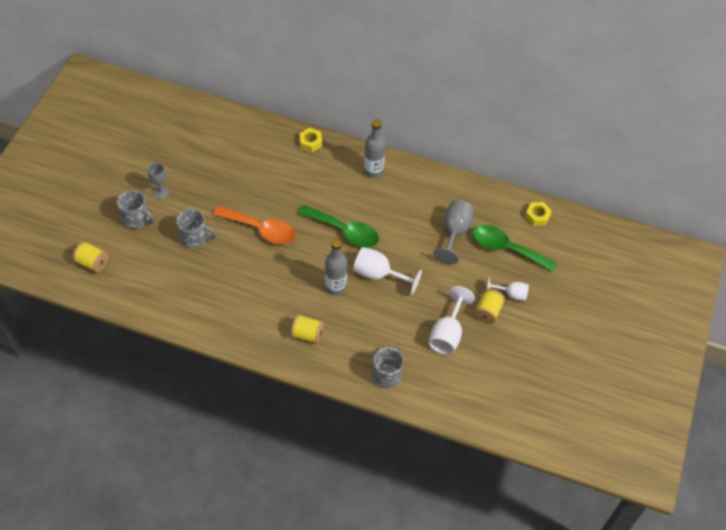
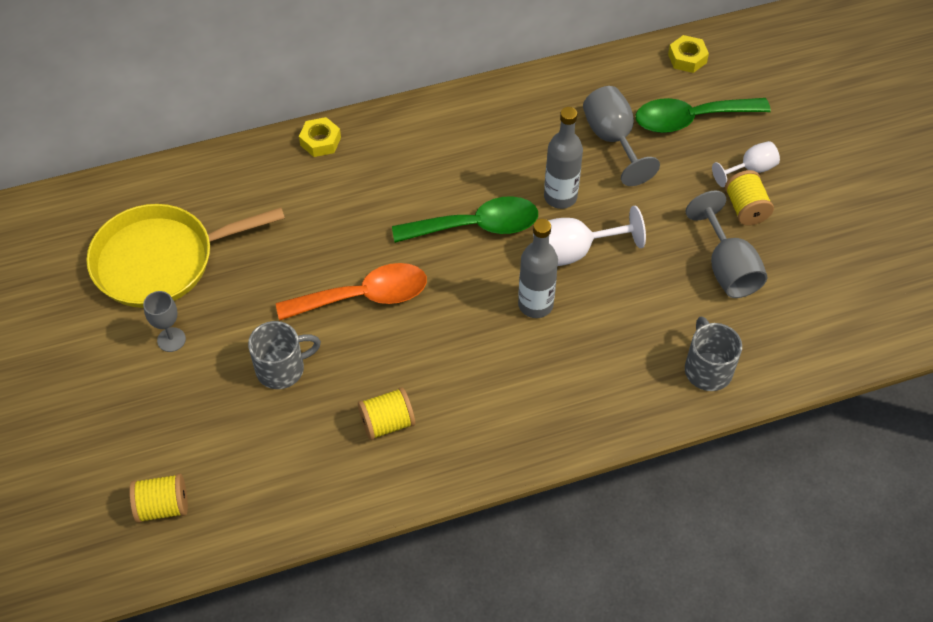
camera: 35 degrees left, 0 degrees up
grey mug [117,190,155,229] -> none
yellow spool [291,314,324,344] -> yellow spool moved to [358,387,415,440]
grey bottle [364,119,386,178] -> grey bottle moved to [544,107,583,209]
white goblet [429,286,475,355] -> grey goblet [686,191,767,298]
none -> yellow pan [86,204,285,308]

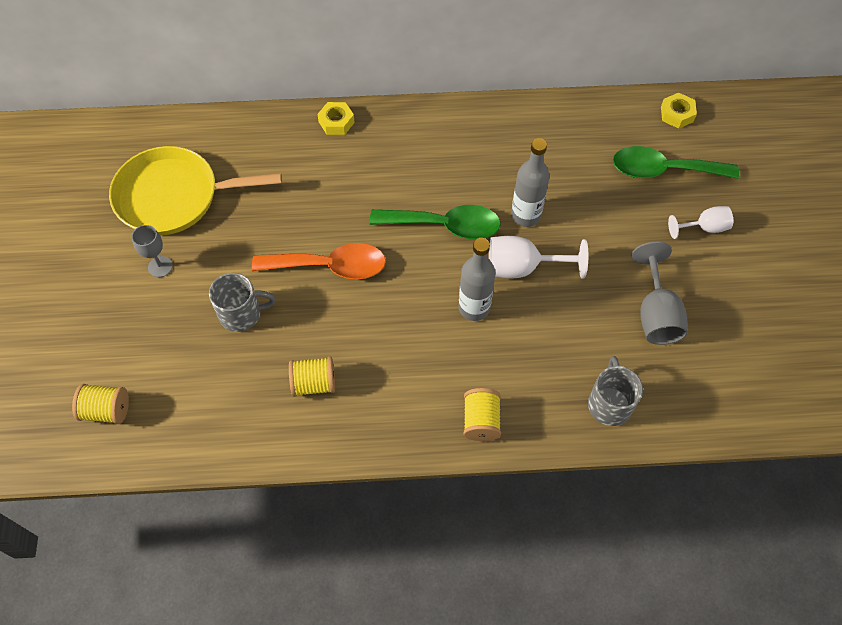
camera: 15 degrees right, 5 degrees up
grey goblet [583,86,660,186] -> none
yellow spool [725,170,774,225] -> yellow spool moved to [464,388,501,441]

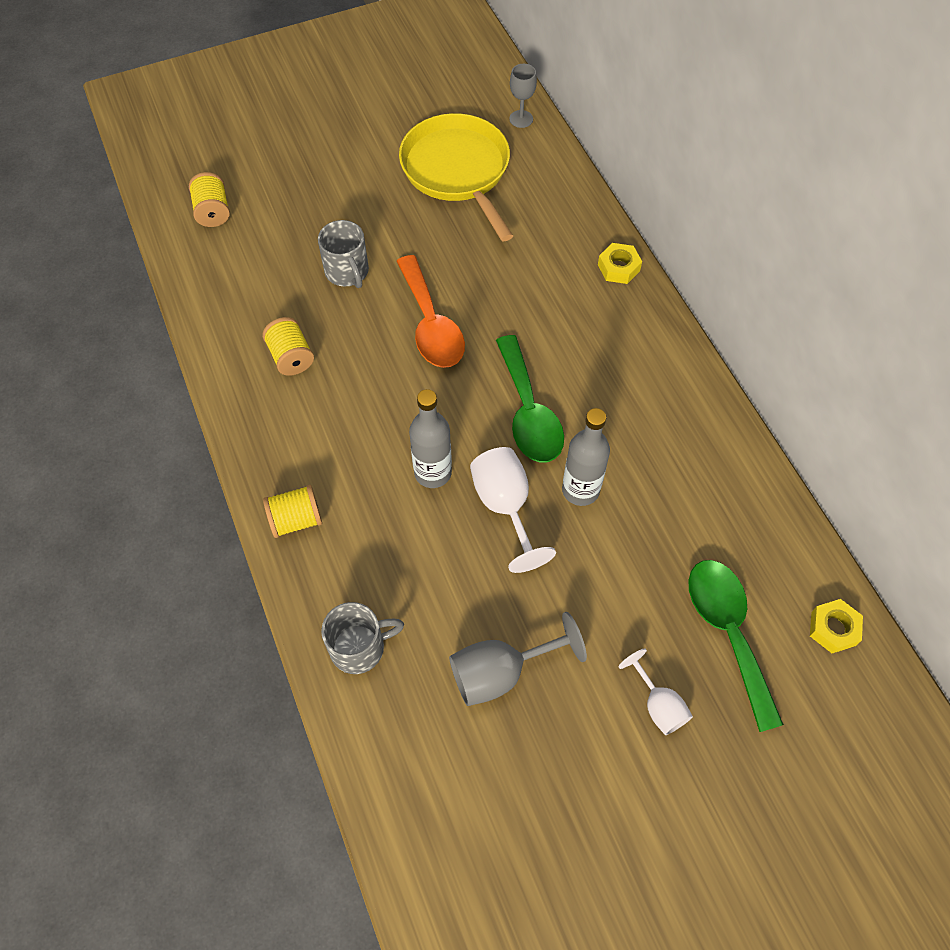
camera: 70 degrees right, 0 degrees up
grey goblet [131,225,173,277] -> grey goblet moved to [509,64,537,128]

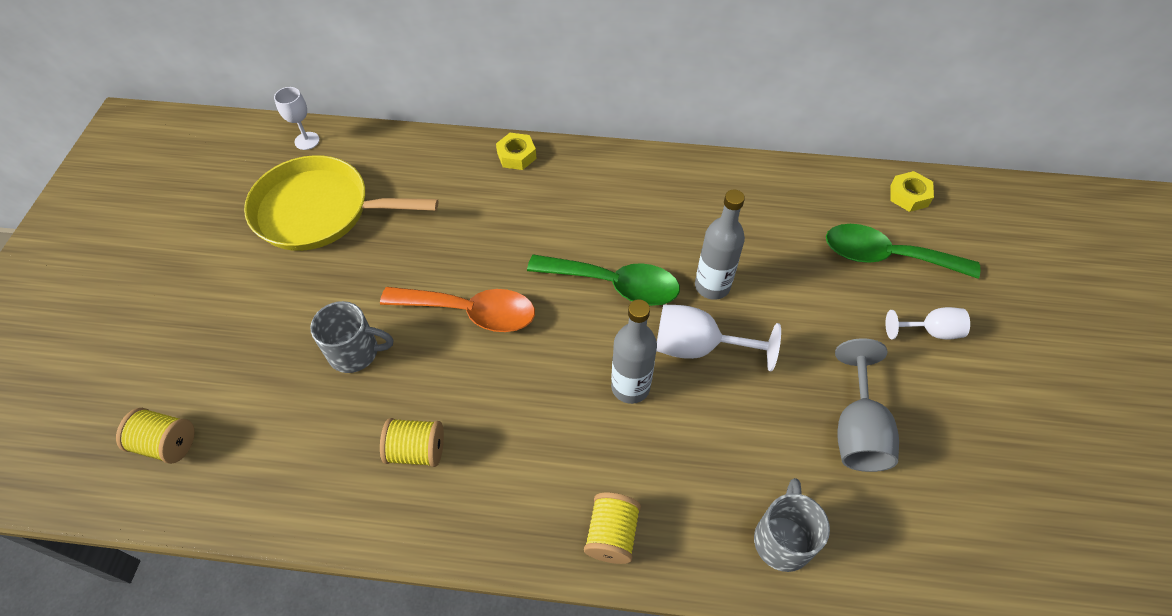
camera: 60 degrees left, 5 degrees down
grey goblet [509,64,537,128] -> white goblet [274,87,320,150]

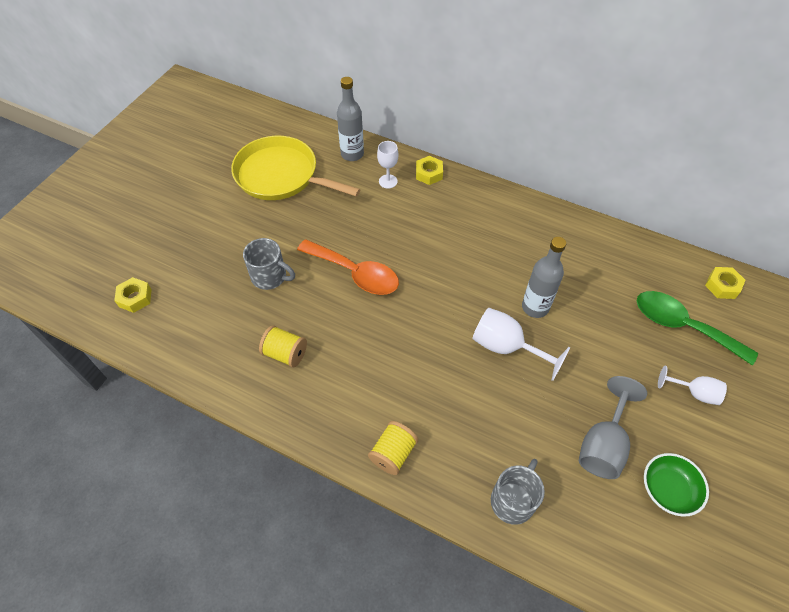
camera: 20 degrees right, 0 degrees up
yellow spool [116,408,195,464] -> yellow nut [114,277,152,313]
white goblet [274,87,320,150] -> white goblet moved to [377,141,399,189]
green spoon [527,254,680,306] -> none
grey bottle [611,299,657,404] -> grey bottle moved to [337,77,364,161]
none -> green bowl [644,453,709,517]

